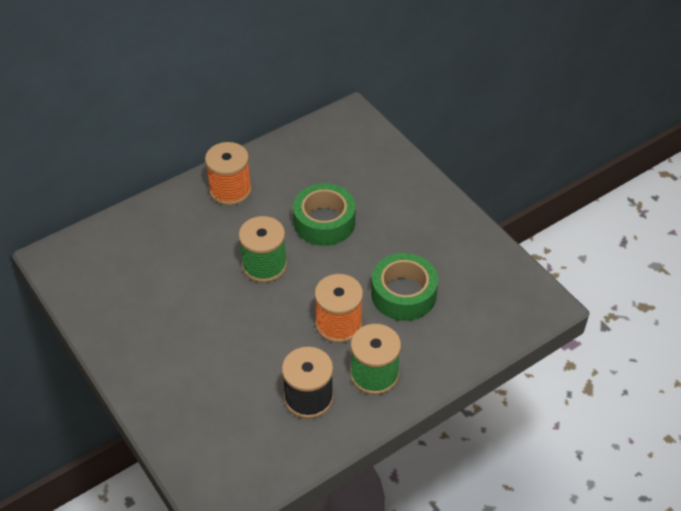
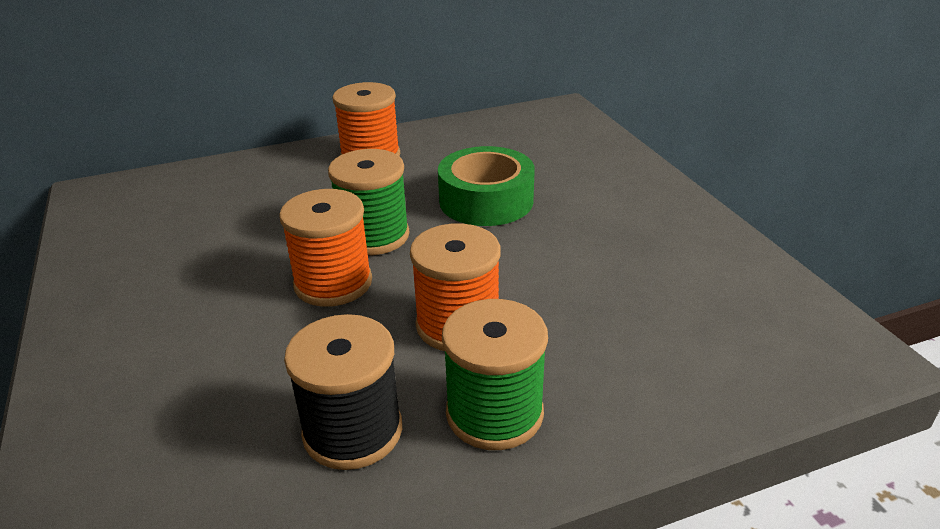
camera: 15 degrees right, 15 degrees down
green tape [371,253,438,321] -> none
none -> orange spool [279,189,372,307]

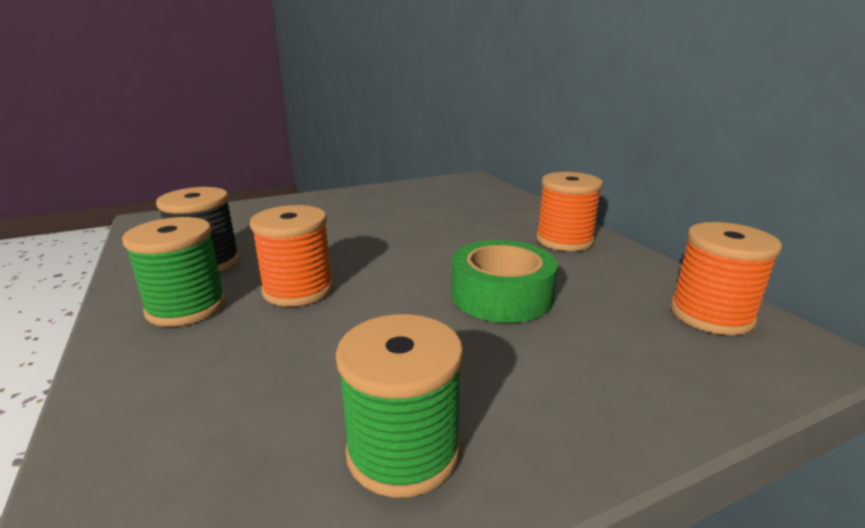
camera: 85 degrees right, 10 degrees down
orange spool [279,189,372,307] -> orange spool moved to [670,222,782,335]
green spool [328,149,409,255] -> green spool moved to [336,314,463,498]

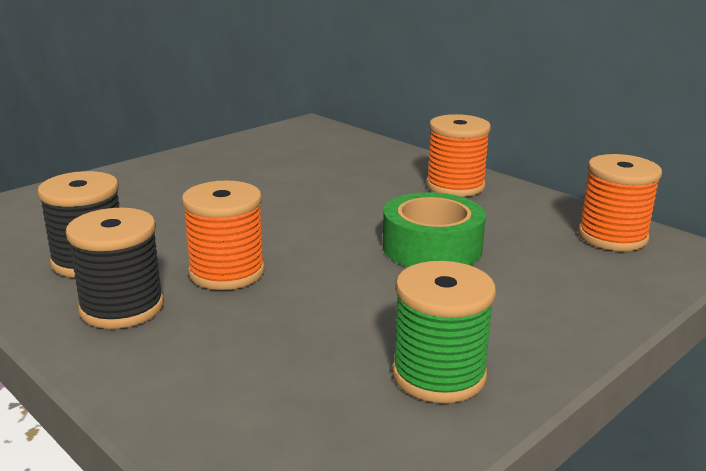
camera: 20 degrees left, 0 degrees up
green spool [122,217,226,327] -> black spool [66,208,164,329]

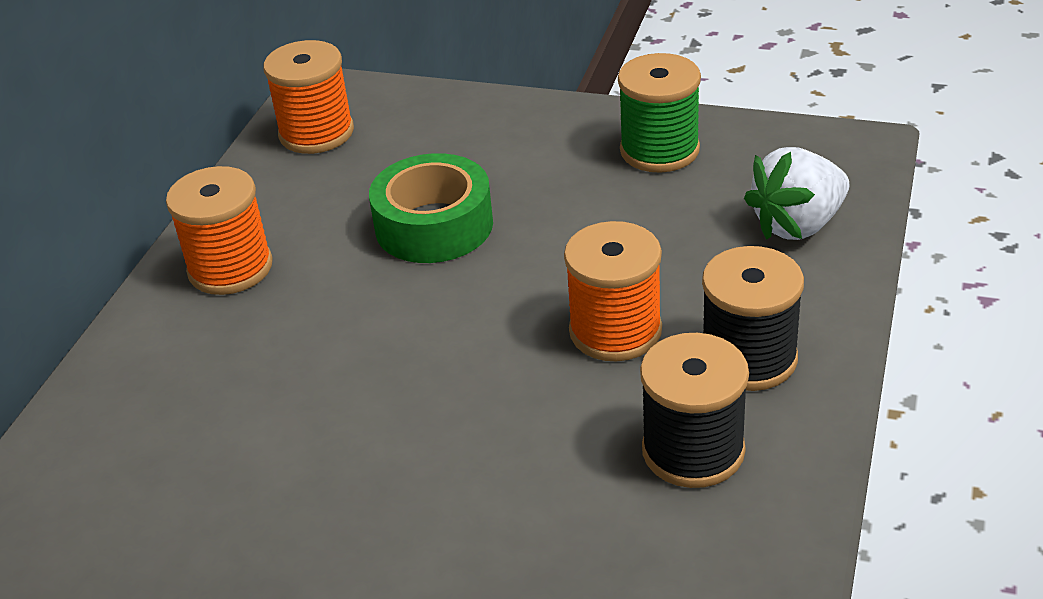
camera: 115 degrees left, 15 degrees up
none -> white strawberry [744,147,850,240]

